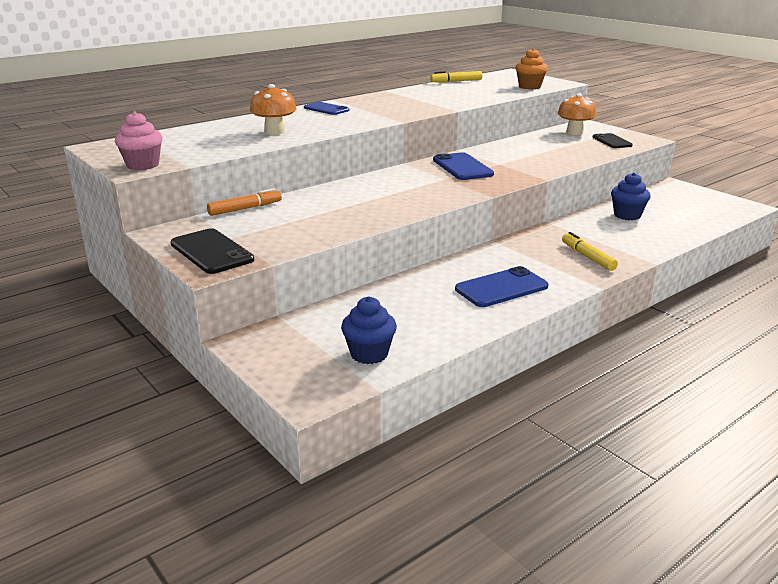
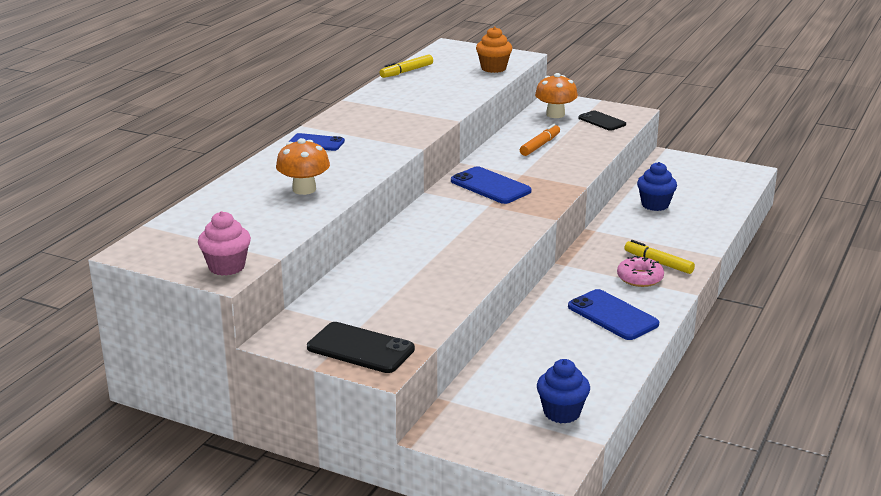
camera: 25 degrees left, 0 degrees up
orange marker [207,188,282,216] -> orange marker moved to [520,124,560,156]
blue phone [455,266,548,307] -> blue phone turned 75 degrees counterclockwise [568,289,659,340]
none -> pink donut [617,256,664,287]

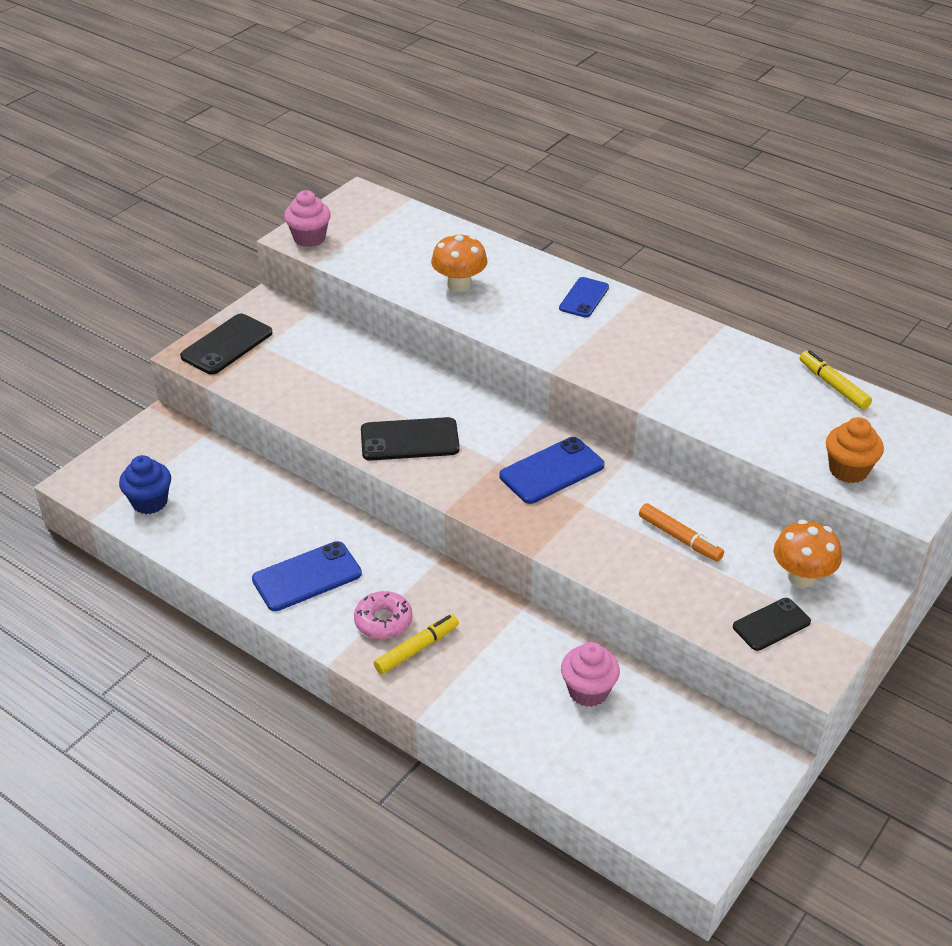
camera: 100 degrees right, 15 degrees up
blue cupcake [637,162,677,211] -> pink cupcake [561,642,620,707]
none -> black phone [361,417,460,460]

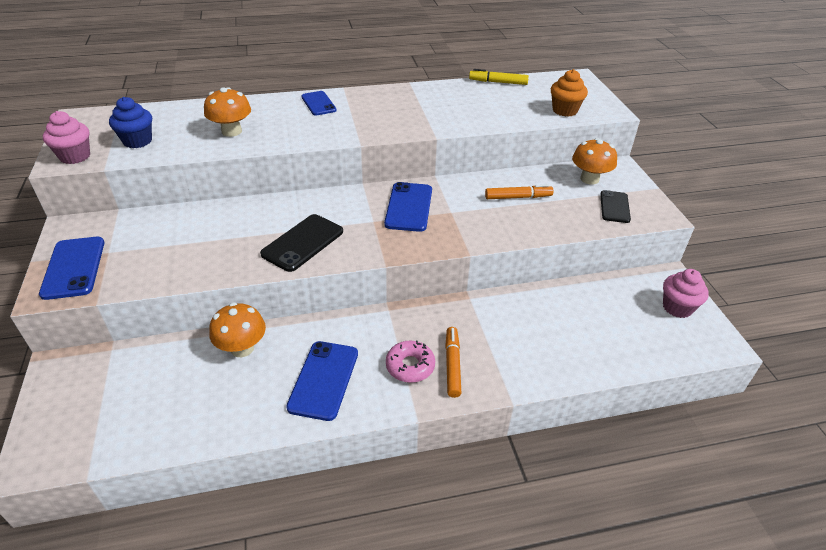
camera: 50 degrees left, 0 degrees up
blue cupcake [119,455,171,514] -> blue cupcake moved to [109,97,152,148]
black phone [180,314,272,374] -> blue phone [39,237,104,300]
yellow marker [374,614,459,674] -> orange marker [445,327,461,398]
pink cupcake [561,642,620,707] -> pink cupcake moved to [663,269,709,318]
none -> orange mushroom [209,302,266,357]

